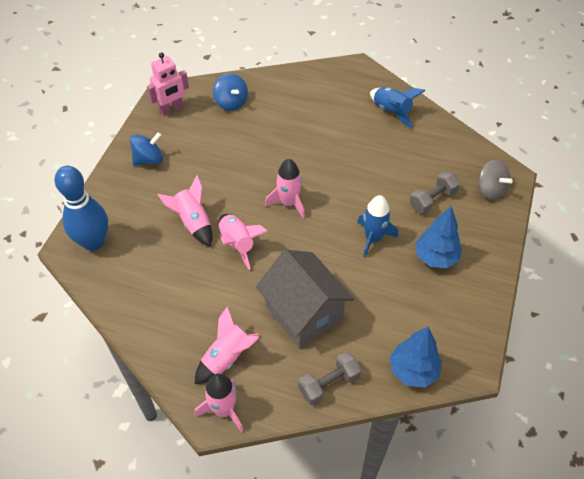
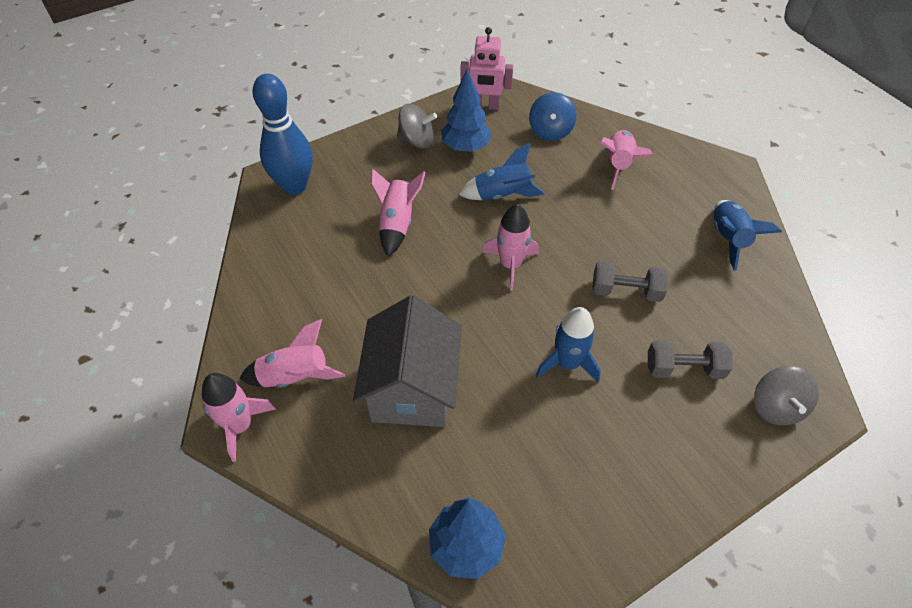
camera: 40 degrees right, 0 degrees up
blue spinning top [130,132,163,166] -> grey spinning top [397,104,437,148]
pink rocket [219,214,267,270] -> pink rocket moved to [600,130,653,190]
grey dumbbell [298,352,361,405] -> grey dumbbell moved to [592,261,669,302]
blue tree [415,206,462,268] -> blue tree moved to [441,69,492,152]
none -> blue rocket [458,143,545,200]

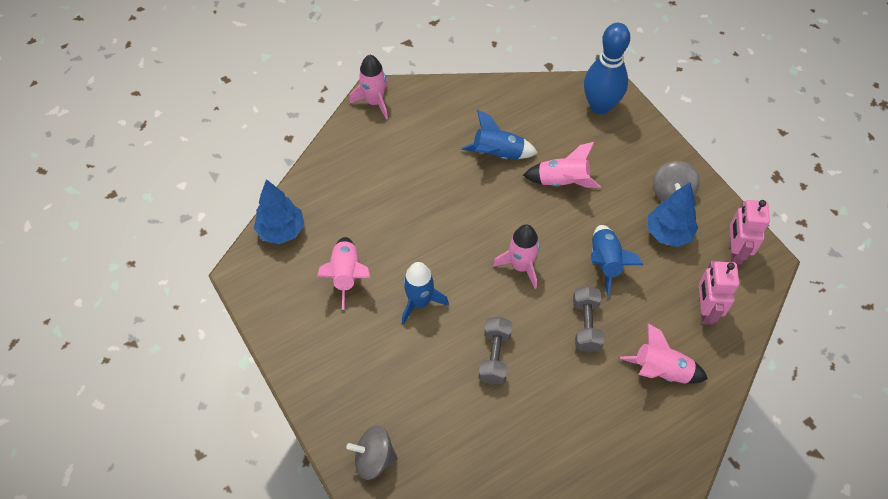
camera: 90 degrees right, 5 degrees up
pink rocket [240,319,345,387] -> pink rocket moved to [317,237,371,310]
grey house [353,295,462,427] -> none
blue spinning top [529,92,576,141] -> pink robot [699,261,739,325]
grey dumbbell [648,340,733,379] -> grey dumbbell moved to [573,286,604,353]
blue rocket [714,200,782,271] -> blue rocket moved to [461,110,538,159]

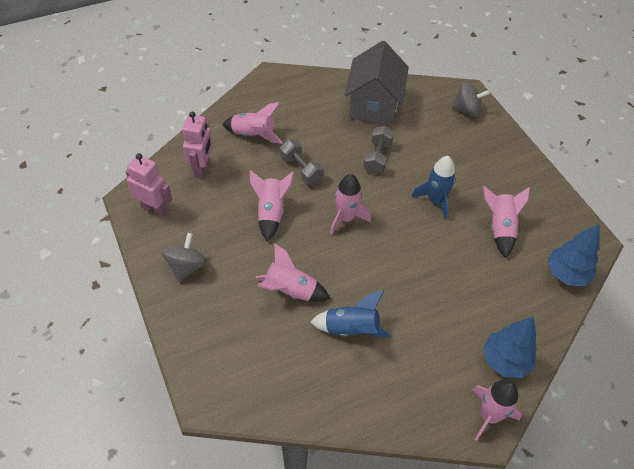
camera: 175 degrees left, 5 degrees down
grey dumbbell [573,286,604,353] -> grey dumbbell turned 45 degrees counterclockwise [280,139,324,185]
blue bowling pin [584,23,630,115] -> none
blue rocket [591,225,643,296] -> pink rocket [250,170,294,242]
blue tree [648,182,698,247] -> blue tree moved to [483,316,537,378]
pink robot [730,200,770,265] -> pink robot turned 75 degrees counterclockwise [126,153,172,217]
none -> grey house [344,41,409,125]

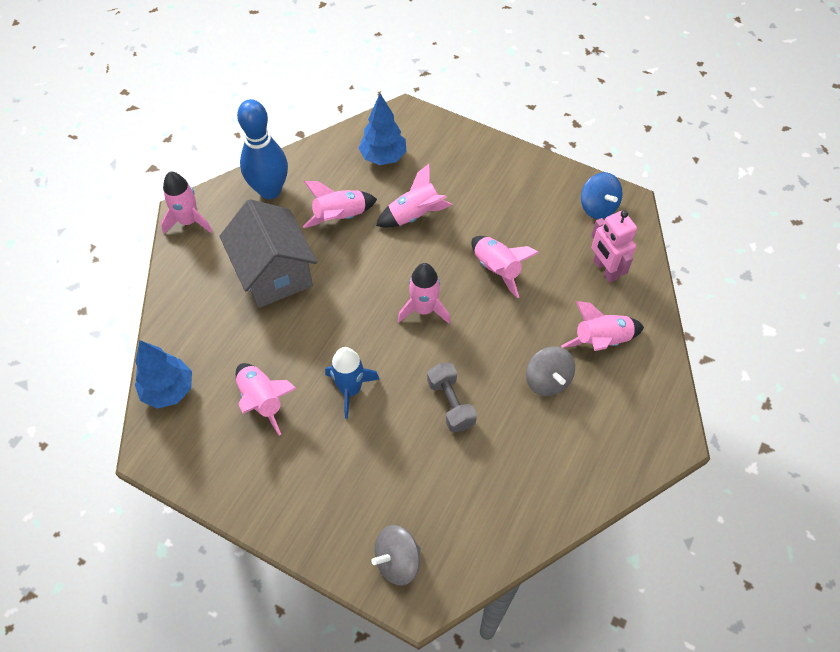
camera: 145 degrees right, 5 degrees up
pink robot [126,153,172,217] -> blue spinning top [581,172,623,219]
grey spinning top [162,233,207,282] -> grey spinning top moved to [526,347,575,396]
grey dumbbell [280,139,324,185] -> none
blue rocket [310,291,391,337] -> pink rocket [303,181,377,228]
grey house [344,41,409,125] -> grey house moved to [219,199,317,308]
blue tree [483,316,537,378] -> blue tree moved to [359,94,407,165]
none -> blue bowling pin [237,99,288,199]

